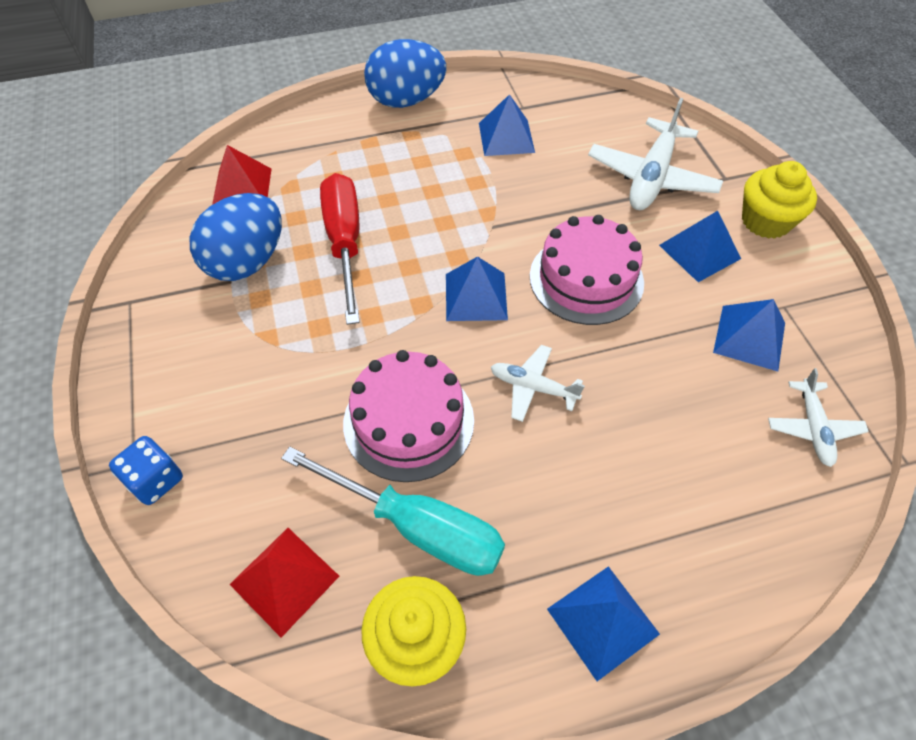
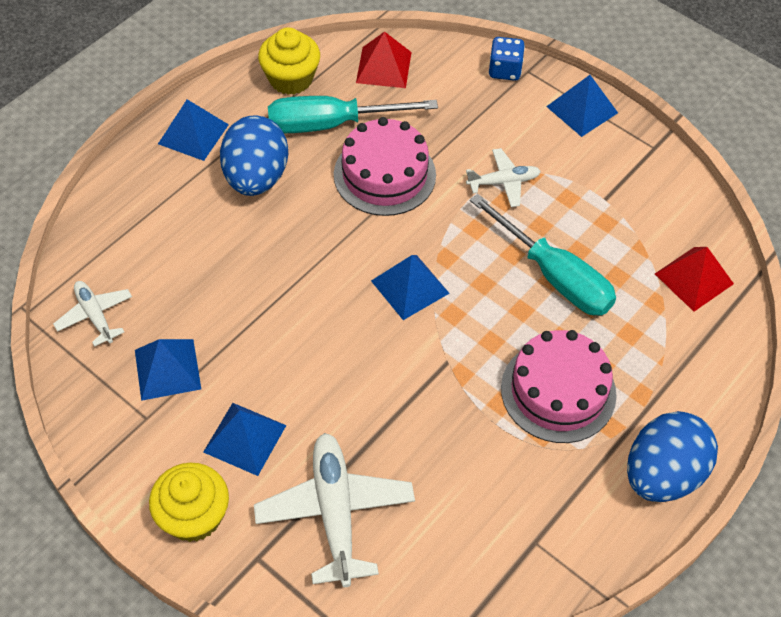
camera: 145 degrees right, 0 degrees up
blue egg [190,193,282,281] -> blue egg moved to [220,115,288,196]
red screwdriver [320,173,360,325] -> turquoise screwdriver [470,194,616,316]
blue pyramid [479,94,535,156] -> blue pyramid moved to [546,75,618,137]
white plane [491,345,585,422] -> white plane moved to [466,148,541,207]
pink cake [530,215,644,325] -> pink cake moved to [501,330,617,443]

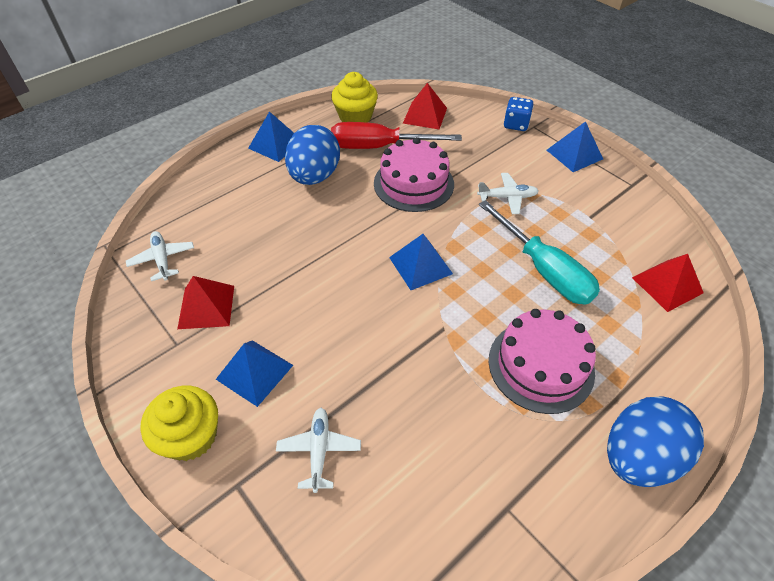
camera: 10 degrees right, 5 degrees down
blue pyramid [135,339,201,401] -> red pyramid [177,276,234,329]
white plane [254,433,415,587] -> white plane [276,408,361,493], size x0.56
turquoise screwdriver [268,96,438,133] -> red screwdriver [331,122,462,149]

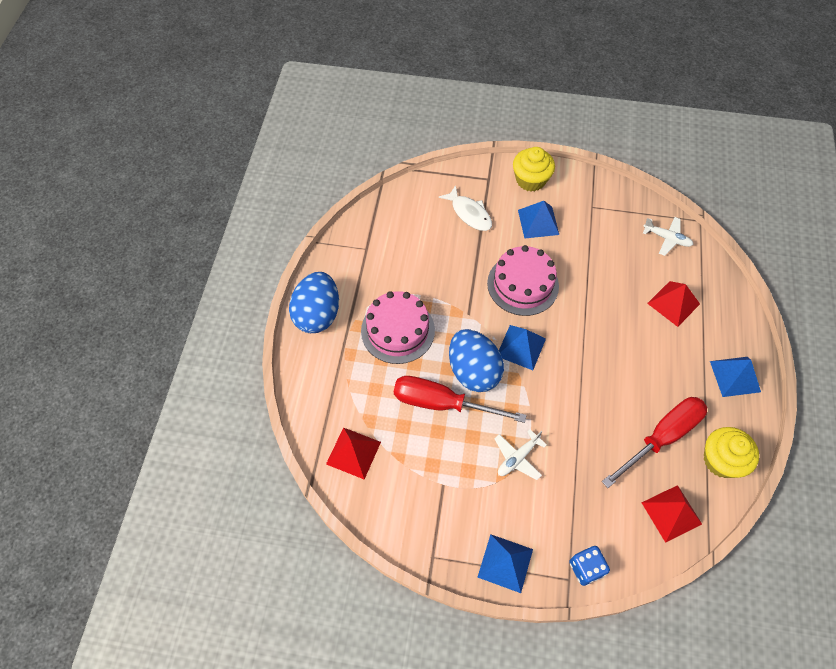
camera: 140 degrees right, 10 degrees up
red pyramid [177,276,234,329] -> red pyramid moved to [647,281,700,327]
white plane [276,408,361,493] -> white fish [439,185,492,231]
blue egg [285,125,340,185] -> blue egg moved to [449,329,504,392]
pink cake [374,137,454,212] -> pink cake moved to [487,245,559,316]
turquoise screwdriver [479,200,600,305] -> red screwdriver [394,376,527,423]

